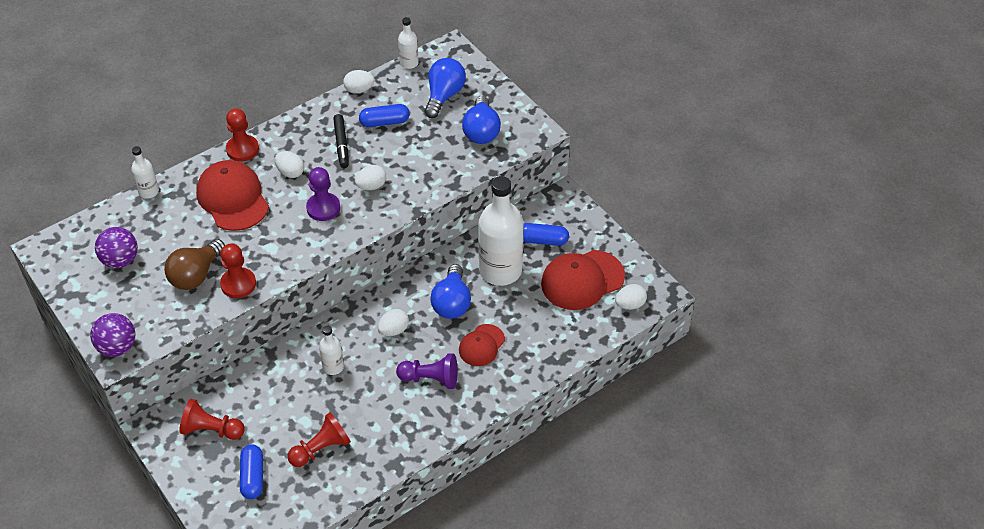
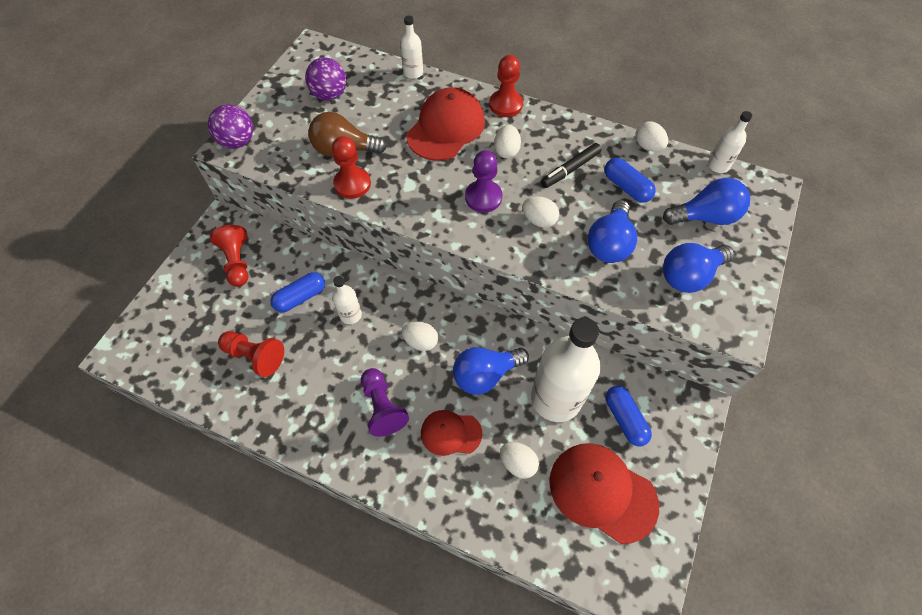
camera: 60 degrees right, 10 degrees up
blue capsule [240,444,263,499] -> blue capsule moved to [271,272,325,312]
white egg [615,284,647,310] -> white egg moved to [500,442,539,479]
none -> blue light bulb [587,200,637,263]

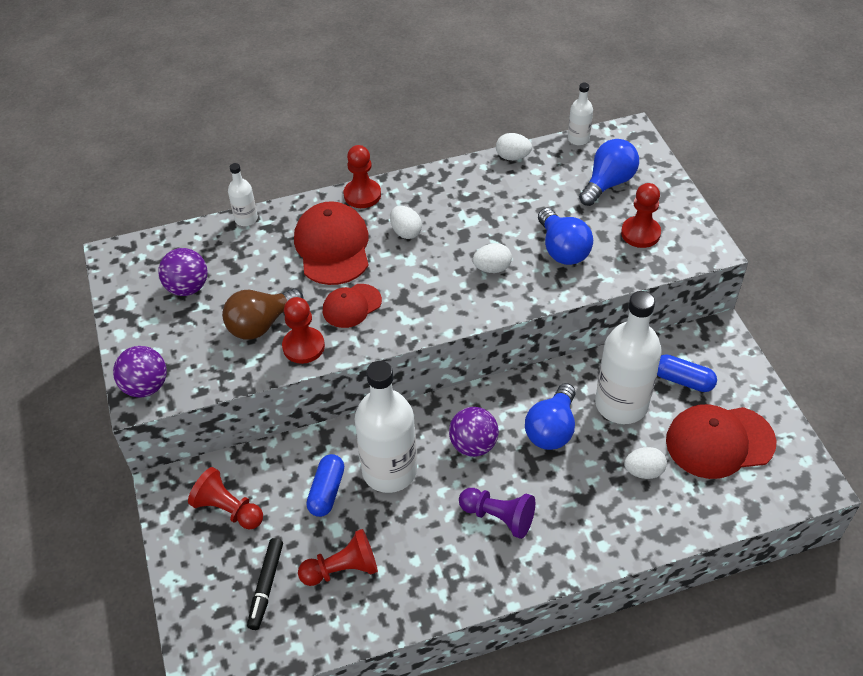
camera: 40 degrees left, 10 degrees down
white bottle [332,276,362,324] -> white bottle [355,361,417,493], size x2.13
white egg [402,322,438,351] -> purple ball [449,407,499,457]
red cap [421,410,482,456] -> red cap moved to [323,284,382,328]
purple pawn [465,150,502,213] -> none
black marker [541,143,602,188] -> black marker moved to [247,538,283,630]
blue capsule [605,158,656,203] -> none
blue light bulb [663,243,734,293] -> red pawn [621,183,661,248]

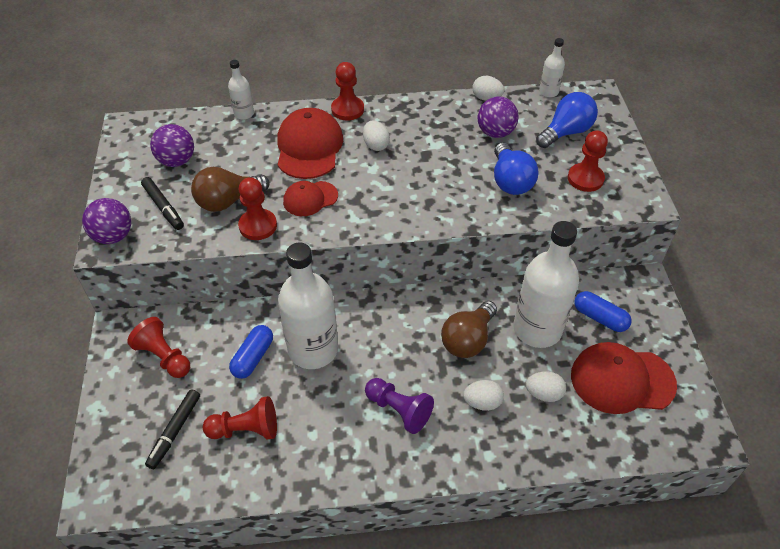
camera: 10 degrees right, 0 degrees up
purple ball [449,407,499,457] -> purple ball moved to [477,97,518,138]
white egg [473,243,512,273] -> white egg moved to [463,380,504,411]
blue light bulb [525,383,575,450] -> brown light bulb [441,301,497,358]
none -> black marker [141,177,184,230]

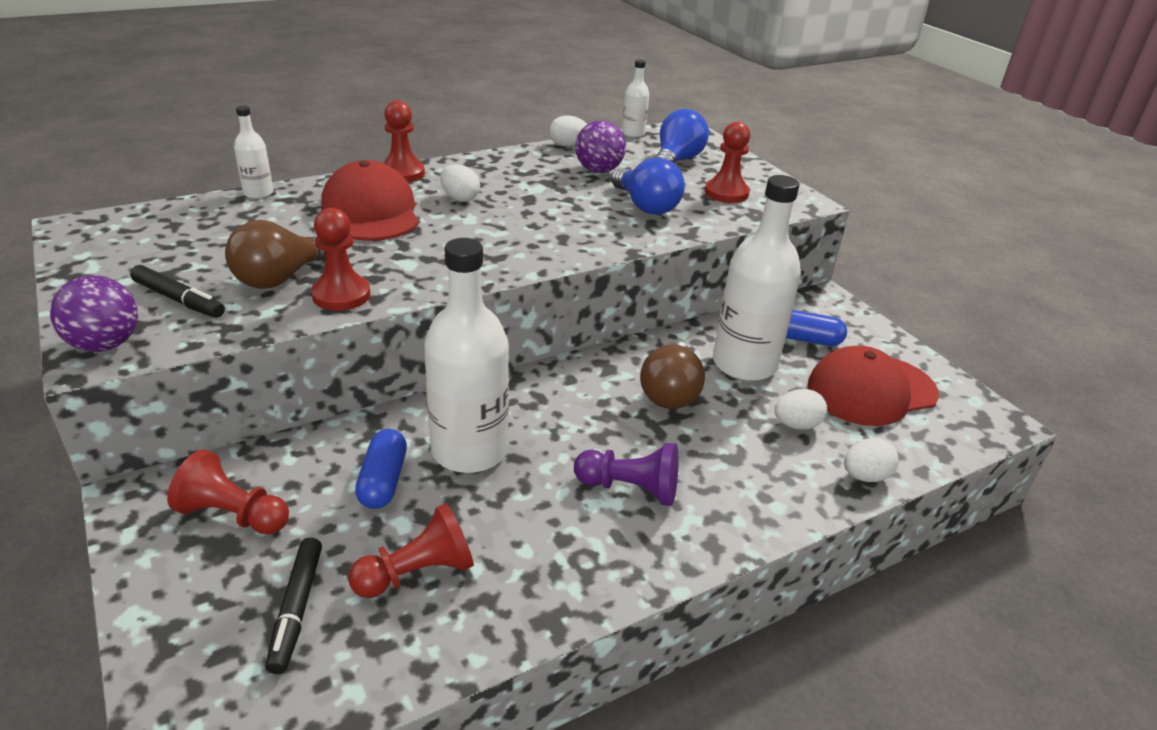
camera: 25 degrees left, 15 degrees down
purple ball [150,124,194,167] -> none
red cap [283,181,338,216] -> none
white egg [463,380,504,411] -> white egg moved to [844,438,899,482]

